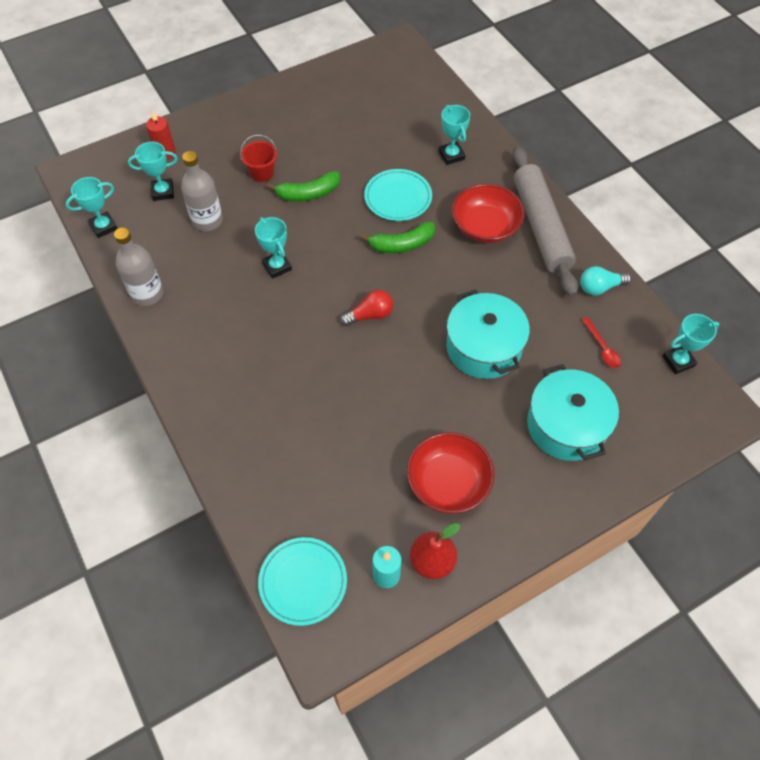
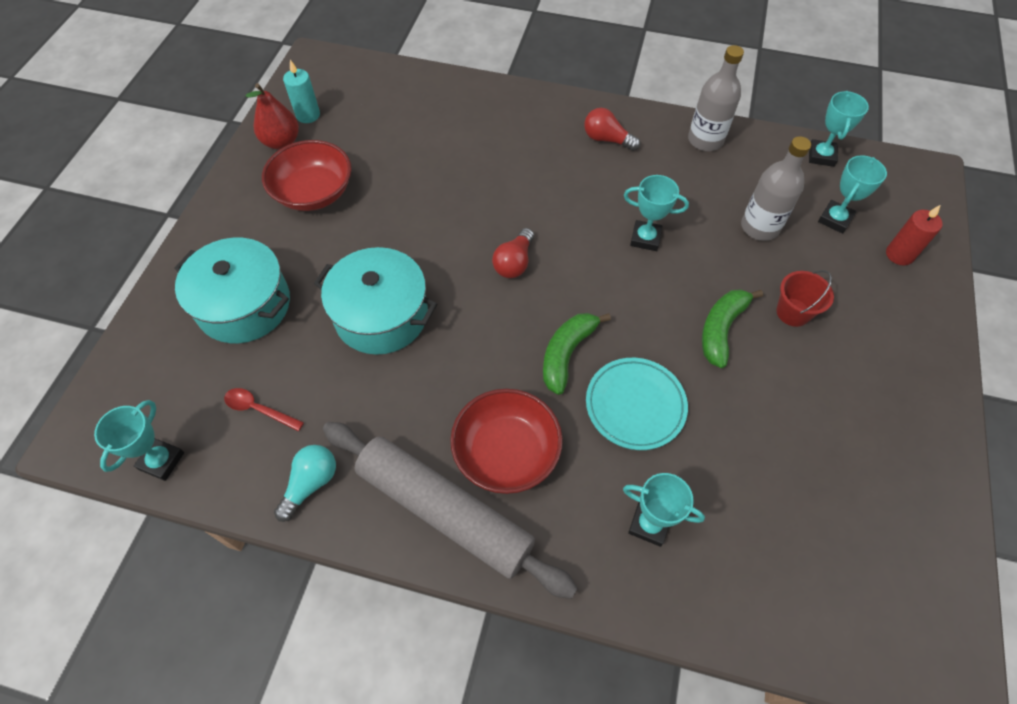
camera: 135 degrees right, 0 degrees up
turquoise plate [258,537,347,626] -> none
none -> red light bulb [584,108,640,151]

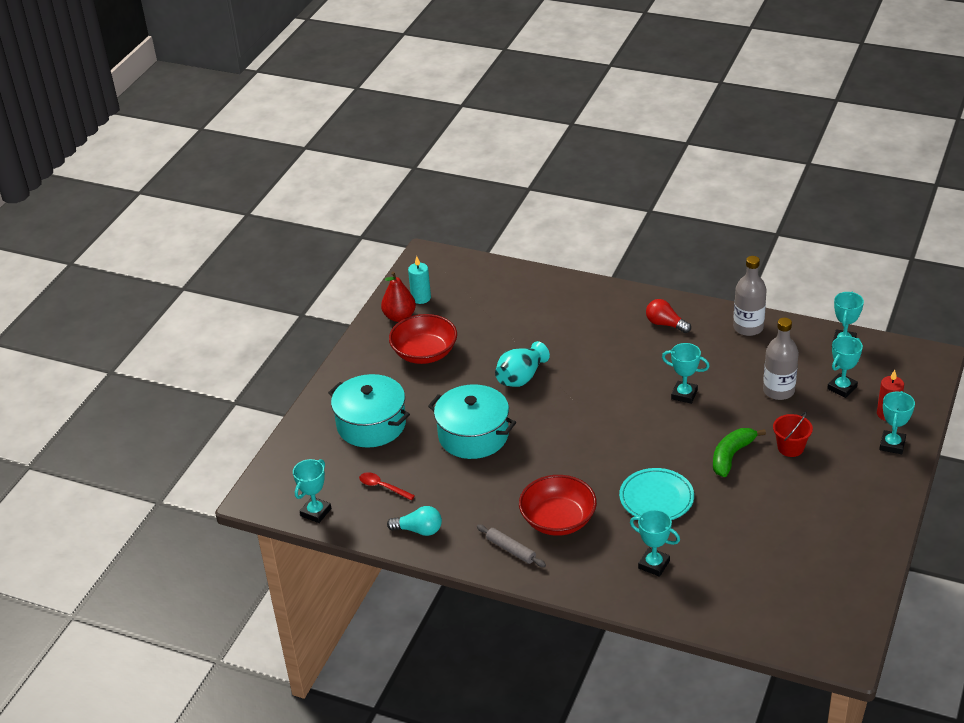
camera: 10 degrees right, 20 degrees down
turquoise light bulb [274,445,336,522] -> turquoise light bulb turned 60 degrees clockwise [387,506,442,536]
grey rolling pin [323,422,578,599] -> grey rolling pin [477,524,546,567], size x0.42
red light bulb [492,228,534,278] -> none
green banana [543,313,611,395] -> none
none -> turquoise vase [495,341,550,387]
none -> turquoise trophy [879,391,915,454]

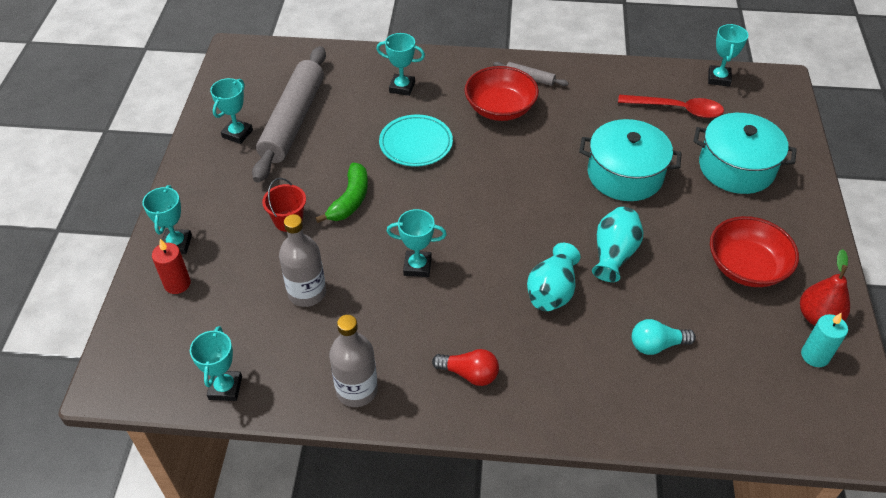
camera: 160 degrees right, 10 degrees up
red spoon [359,472,415,500] -> red spoon [618,95,724,118], size x1.69
turquoise light bulb [387,506,442,536] -> turquoise light bulb moved to [632,319,696,355]
turquoise trophy [827,336,863,398] -> turquoise trophy moved to [210,78,253,144]
none -> grey rolling pin [252,46,326,183]
none -> turquoise vase [527,243,580,311]

